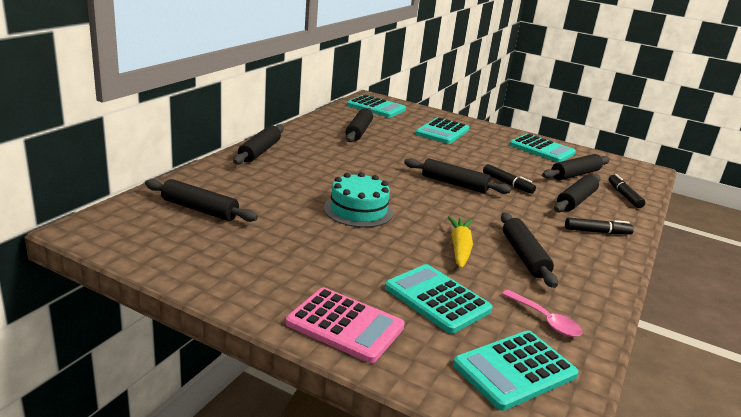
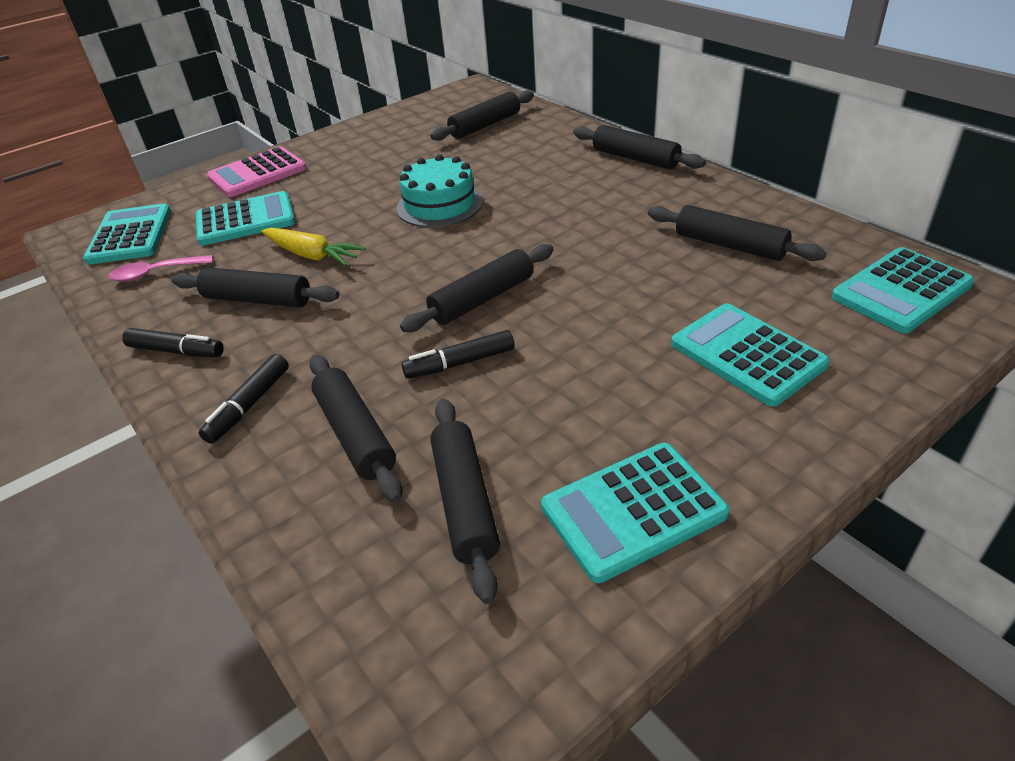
camera: 120 degrees right, 15 degrees up
black marker [609,174,645,208] -> black marker moved to [122,328,224,357]

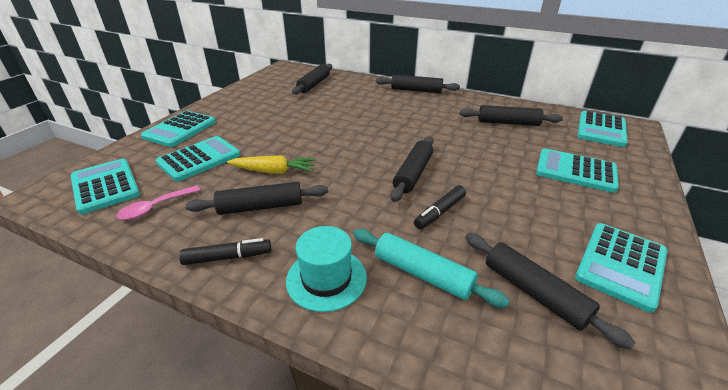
camera: 30 degrees left, 5 degrees down
black marker [199,354,289,444] -> turquoise hat [286,226,367,312]
pink calculator [207,147,306,197] -> turquoise calculator [141,111,216,147]
black rolling pin [309,355,402,502] -> turquoise rolling pin [353,229,510,307]
turquoise cake [396,154,483,227] -> none

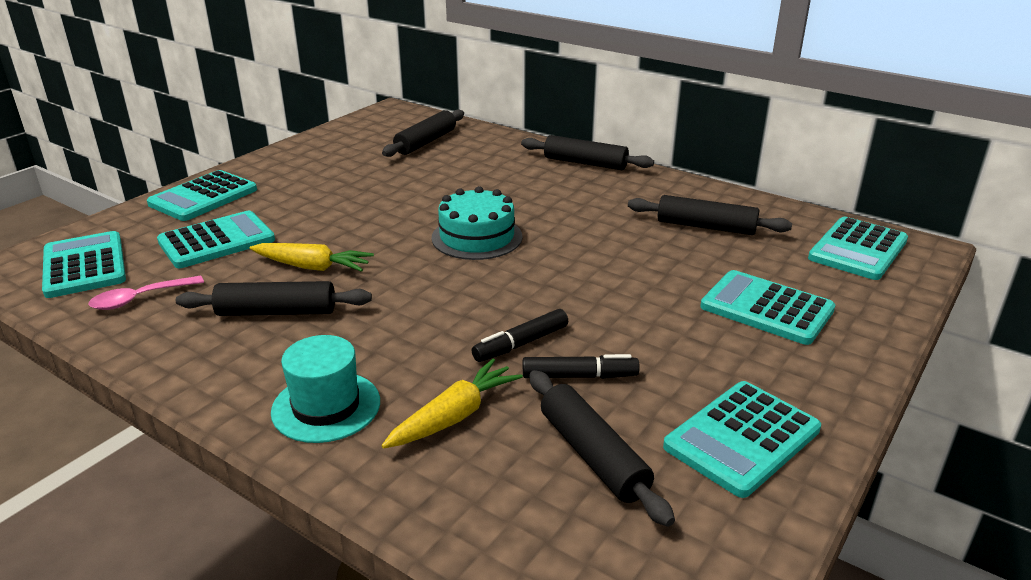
camera: 10 degrees right, 5 degrees down
black marker [179,238,271,265] -> black marker moved to [523,354,640,379]
turquoise rolling pin [353,229,510,307] -> yellow carrot [382,359,523,448]
black rolling pin [391,136,433,202] -> none
none -> turquoise cake [432,186,523,260]

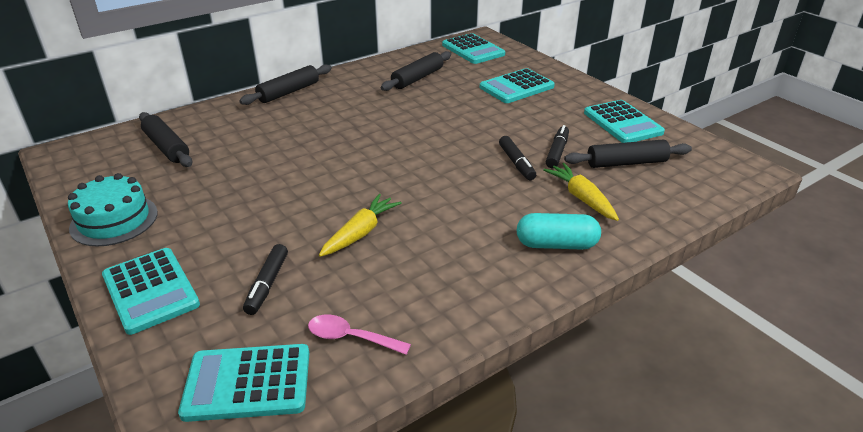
camera: 70 degrees left, 5 degrees up
pink spoon [88,275,204,310] -> pink spoon turned 120 degrees clockwise [308,314,411,355]
turquoise calculator [157,211,275,268] -> black marker [243,244,288,315]
black rolling pin [176,281,372,316] -> none
turquoise hat [271,335,380,443] -> turquoise capsule [517,213,601,250]
turquoise cake [432,186,523,260] -> turquoise cake moved to [68,173,158,246]

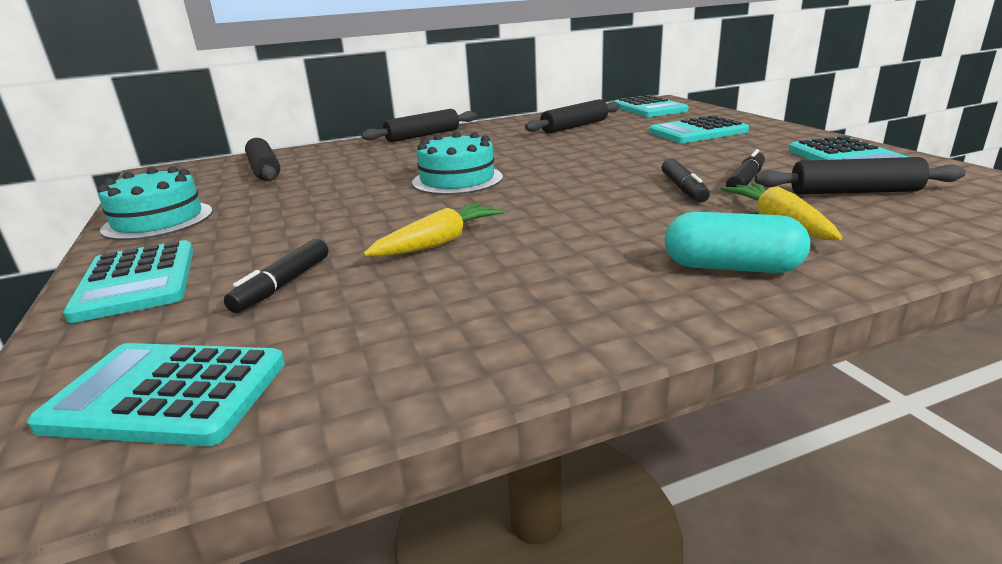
camera: 15 degrees right, 10 degrees down
pink spoon [308,314,411,355] -> none
none -> turquoise cake [412,132,503,195]

